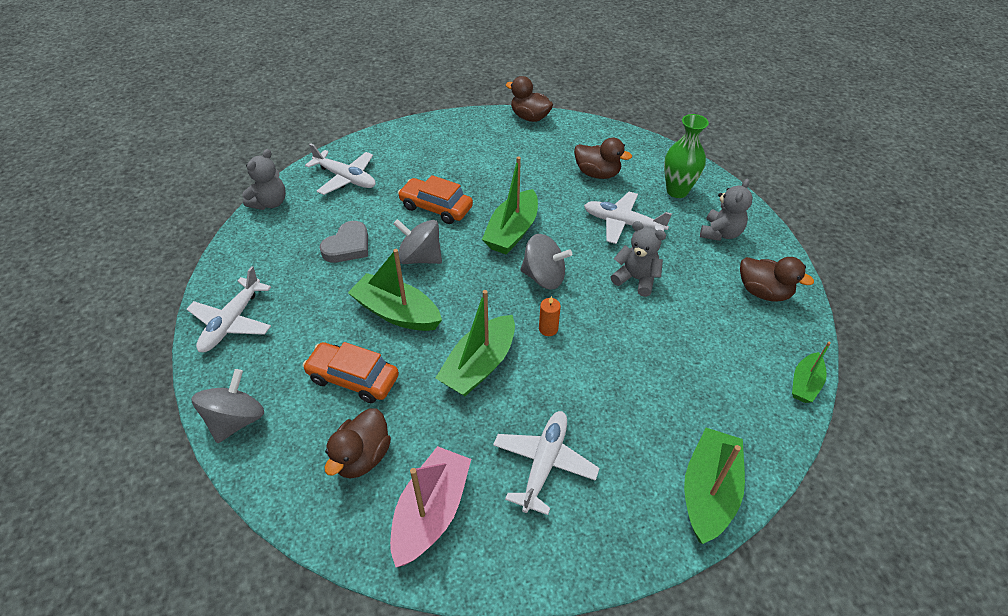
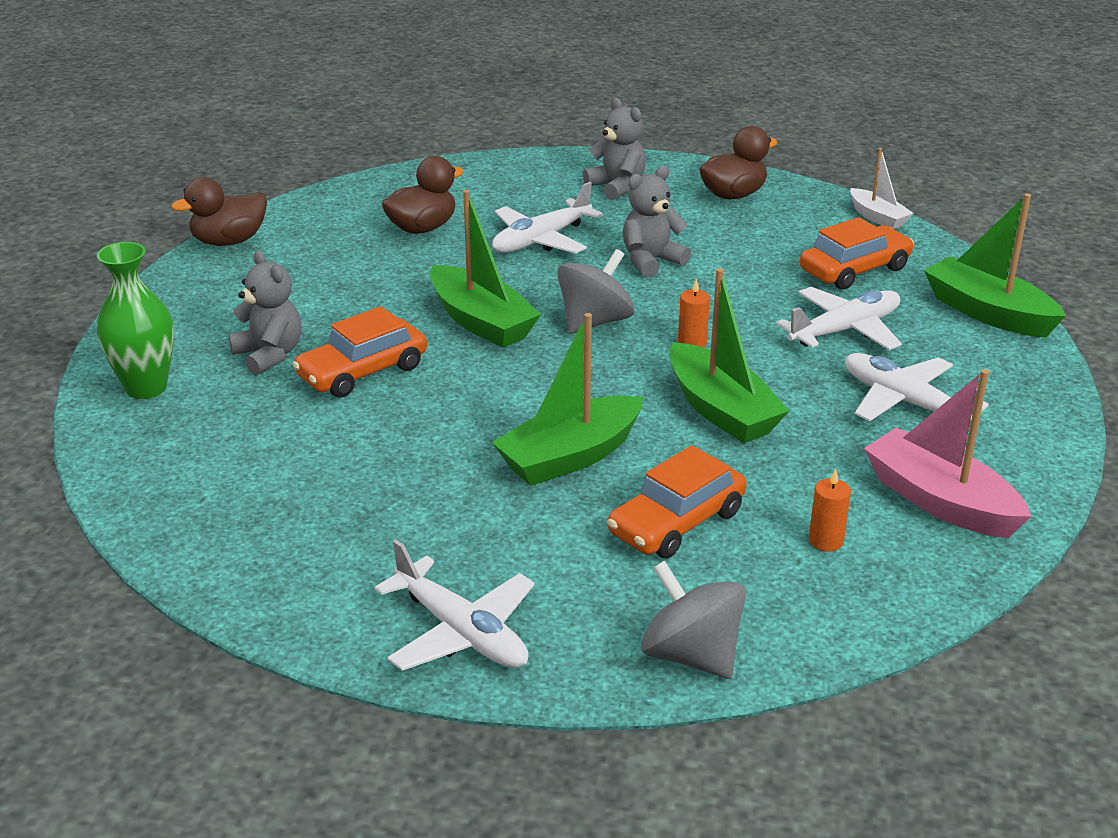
camera: 65 degrees left, 15 degrees down
grey teddy bear [242,149,286,210] -> grey teddy bear moved to [228,250,301,375]
white plane [305,143,376,195] -> white plane moved to [776,287,902,350]
grey heart [319,221,368,263] -> none
brown duck [325,408,391,478] -> orange candle [809,469,851,552]
grey spinning top [393,219,442,264] -> none
green vase [664,114,709,198] -> green vase moved to [97,242,174,399]
green boat [792,342,831,403] -> white boat [850,148,914,229]
none -> orange car [800,217,914,290]

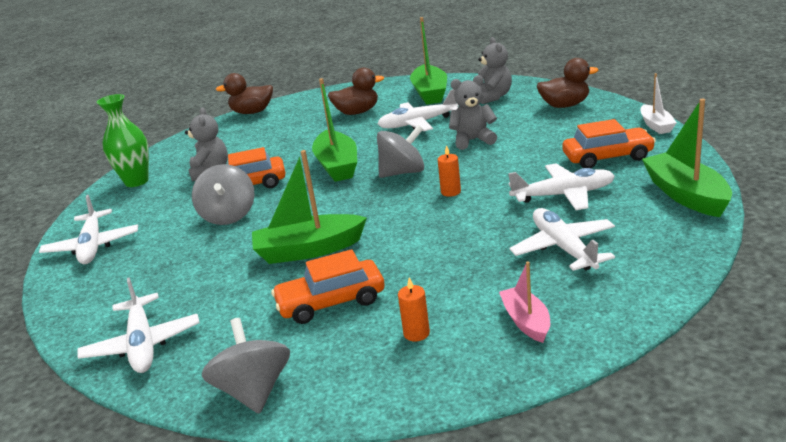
camera: 30 degrees right, 5 degrees down
green boat [669,268,789,443] -> green boat moved to [410,17,447,105]
pink boat [864,369,1031,538] -> pink boat [499,261,550,343], size x0.59
none -> white plane [39,195,138,264]
none -> grey spinning top [192,164,255,225]

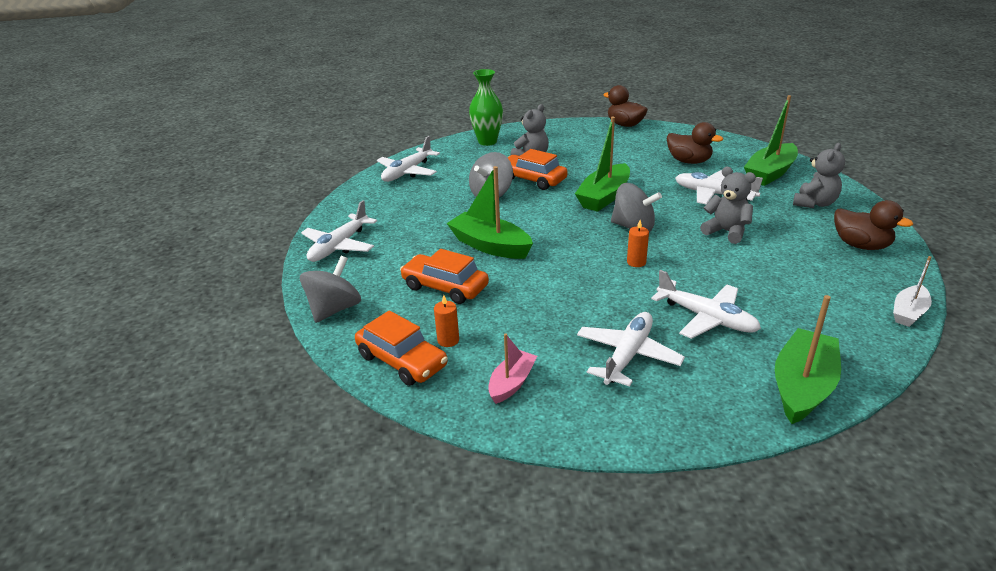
camera: 45 degrees right, 5 degrees up
orange car [562,119,656,168] -> orange car moved to [355,310,448,386]

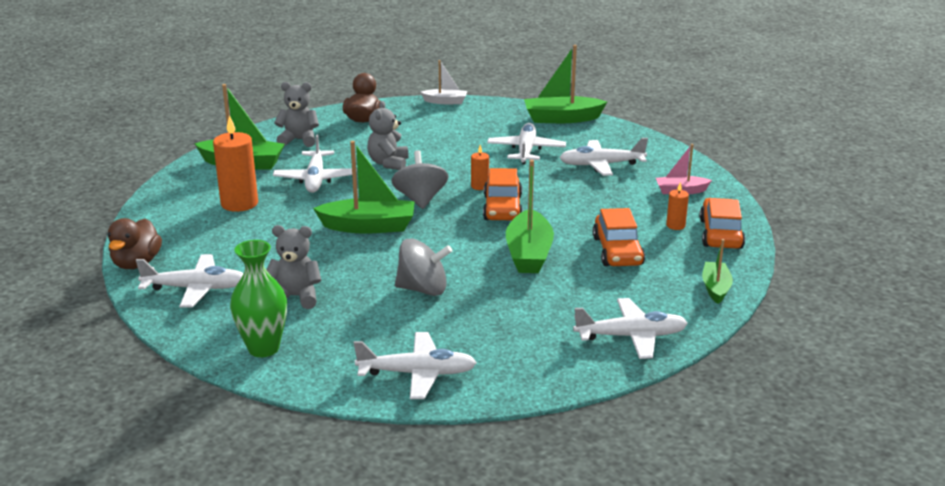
camera: 125 degrees left, 5 degrees down
grey spinning top [300,256,361,323] -> green boat [702,239,733,304]
orange car [508,149,568,190] -> orange car moved to [483,168,523,220]
brown duck [667,122,723,164] -> orange candle [213,115,258,212]
none -> white plane [136,254,244,307]

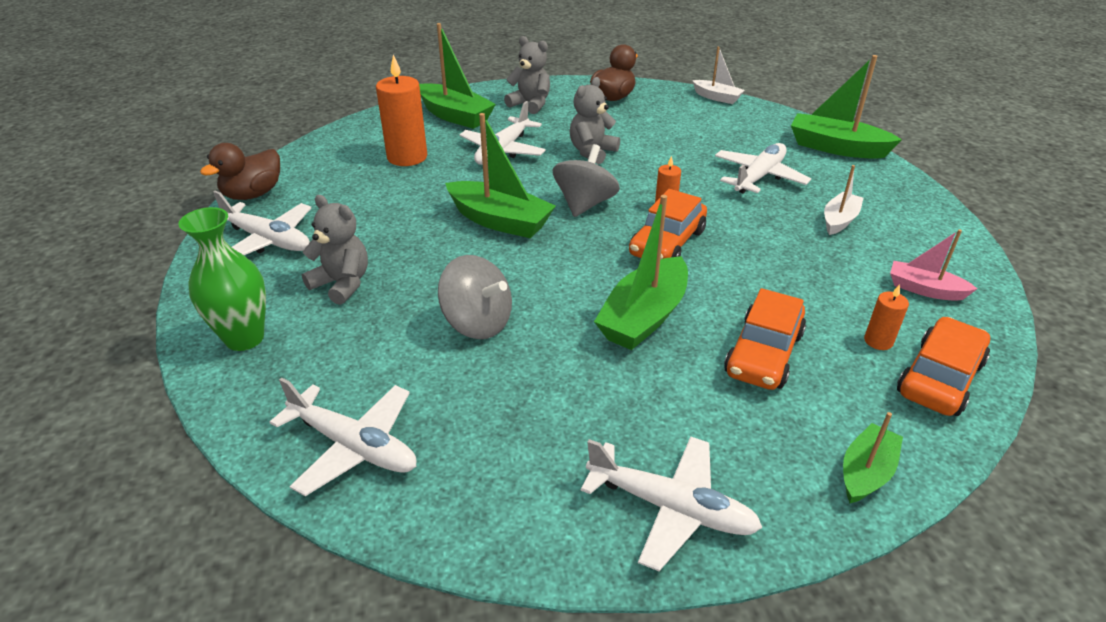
camera: 30 degrees right, 10 degrees up
white plane [559,138,648,176] -> white boat [824,165,863,235]

